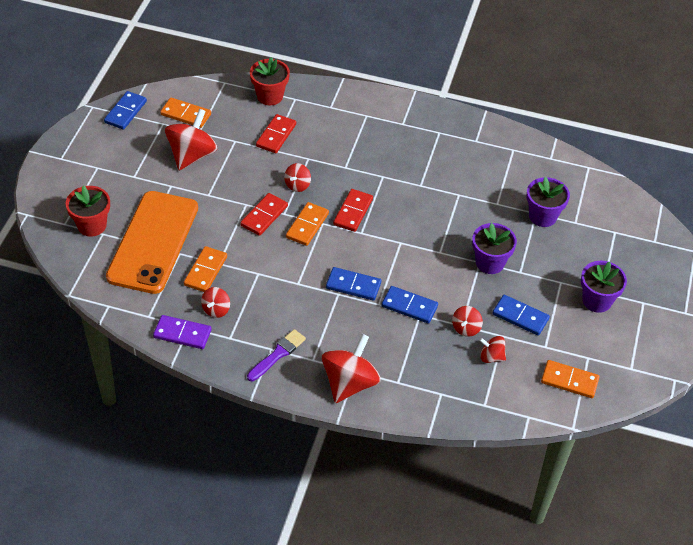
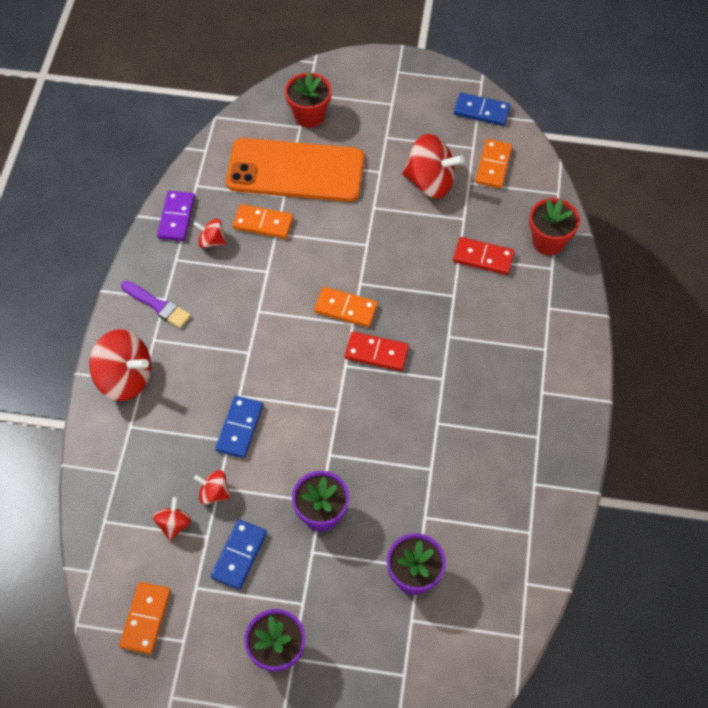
camera: 85 degrees right, 10 degrees up
red domino [240,193,288,236] -> none
red spinning top [284,163,311,192] -> none
blue domino [326,267,381,301] -> none

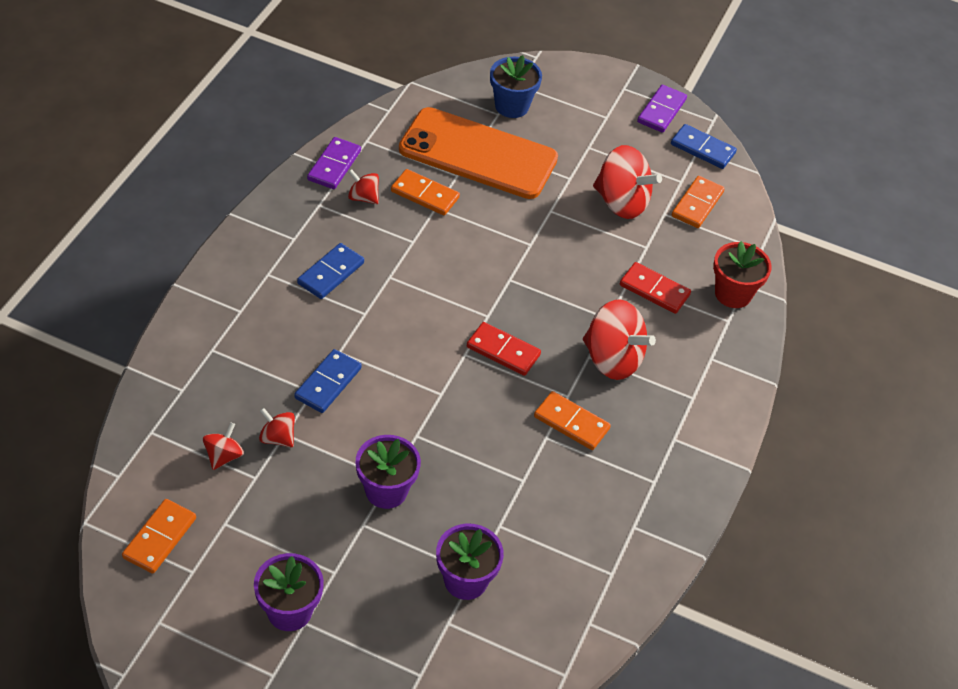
camera: 10 degrees right, 10 degrees down
red spinning top [89,329,151,401] -> red spinning top moved to [583,300,656,380]
purple brush [121,281,191,328] -> none
blue domino [211,519,267,590] -> blue domino moved to [297,243,364,299]
red flower pot [285,72,332,128] -> blue flower pot [490,55,542,118]
orange domino [314,287,378,327] -> orange domino moved to [534,391,611,450]
none -> purple domino [637,85,687,133]

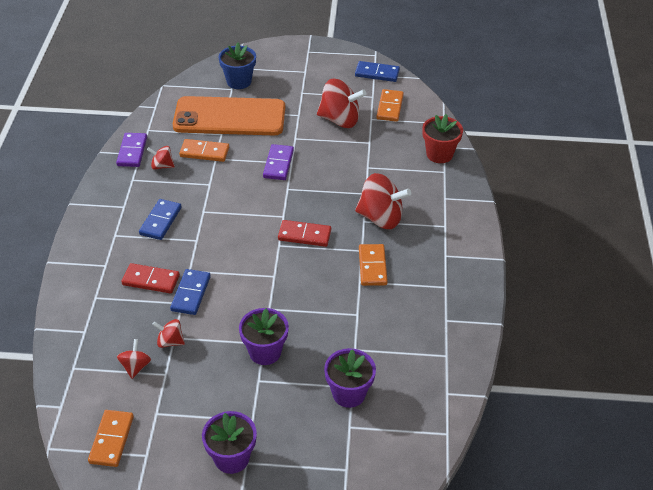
camera: 15 degrees left, 5 degrees down
orange domino [534,391,611,450] -> orange domino turned 75 degrees clockwise [359,244,388,286]
red domino [620,262,691,314] -> red domino moved to [122,263,180,294]
purple domino [637,85,687,133] -> purple domino moved to [263,144,294,180]

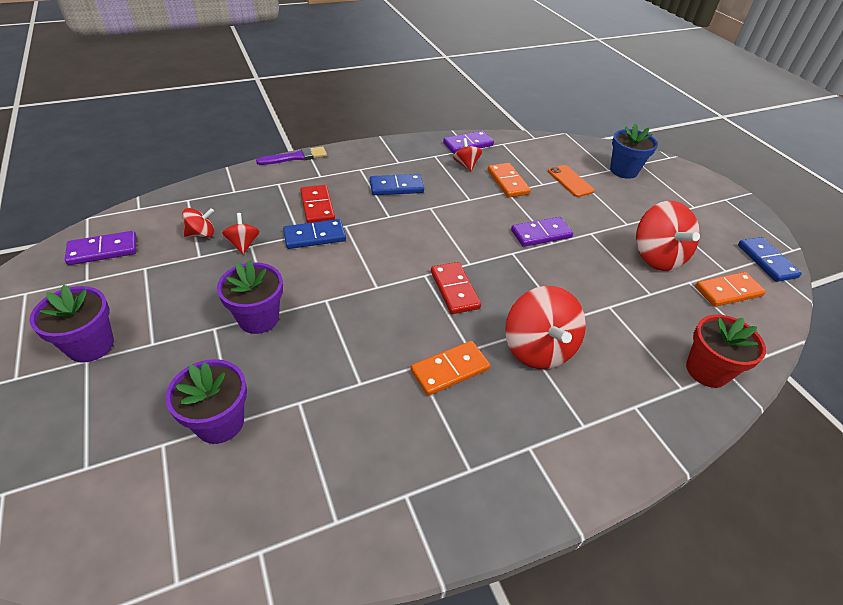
camera: 60 degrees right, 0 degrees up
orange domino [88,410,134,467] -> purple domino [65,231,136,265]
orange phone [173,96,285,135] -> orange phone [548,165,595,197], size x0.41
none -> purple brush [256,146,327,165]

